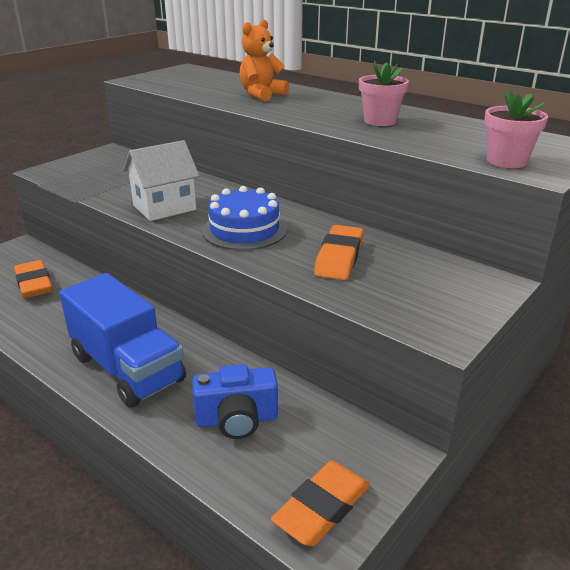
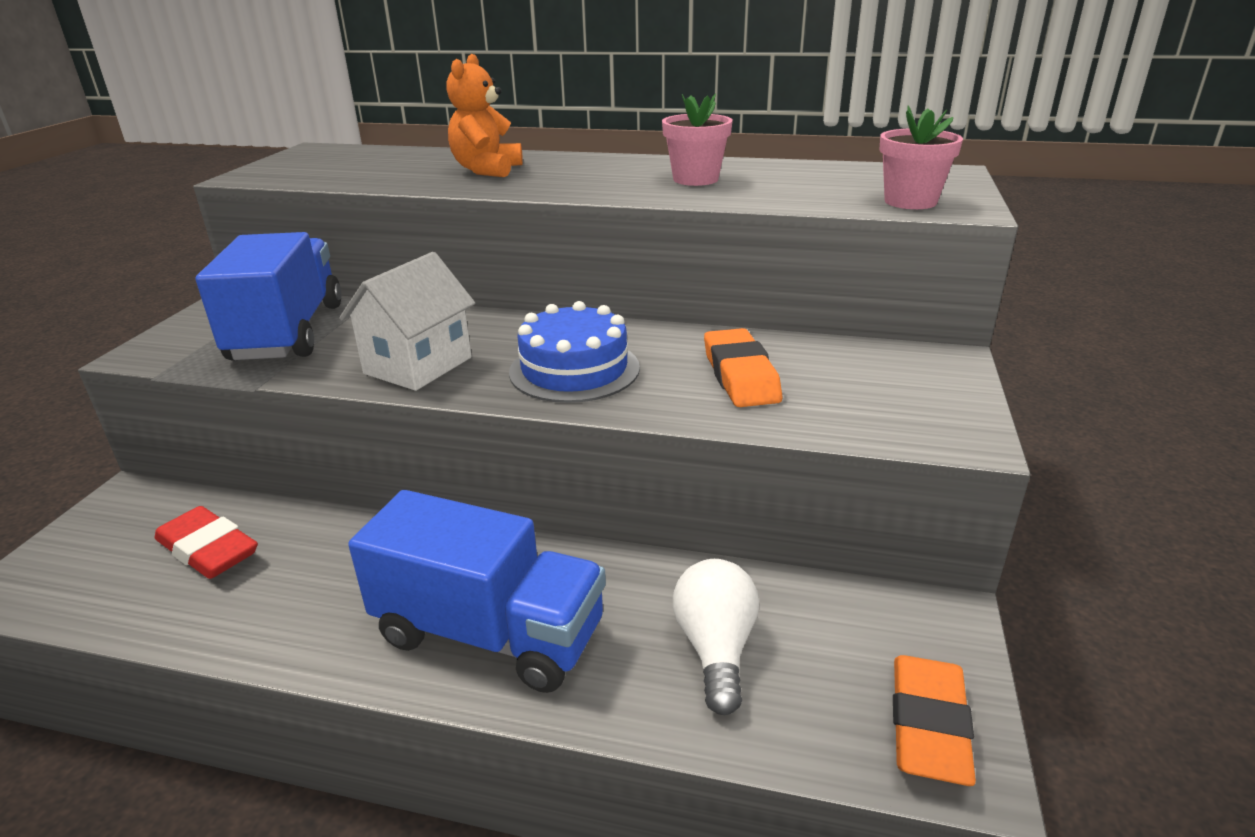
camera: 25 degrees left, 0 degrees up
orange eraser [14,260,53,298] -> red eraser [154,506,258,579]
blue camera [192,364,278,439] -> white light bulb [673,559,759,715]
none -> blue truck [196,232,342,361]

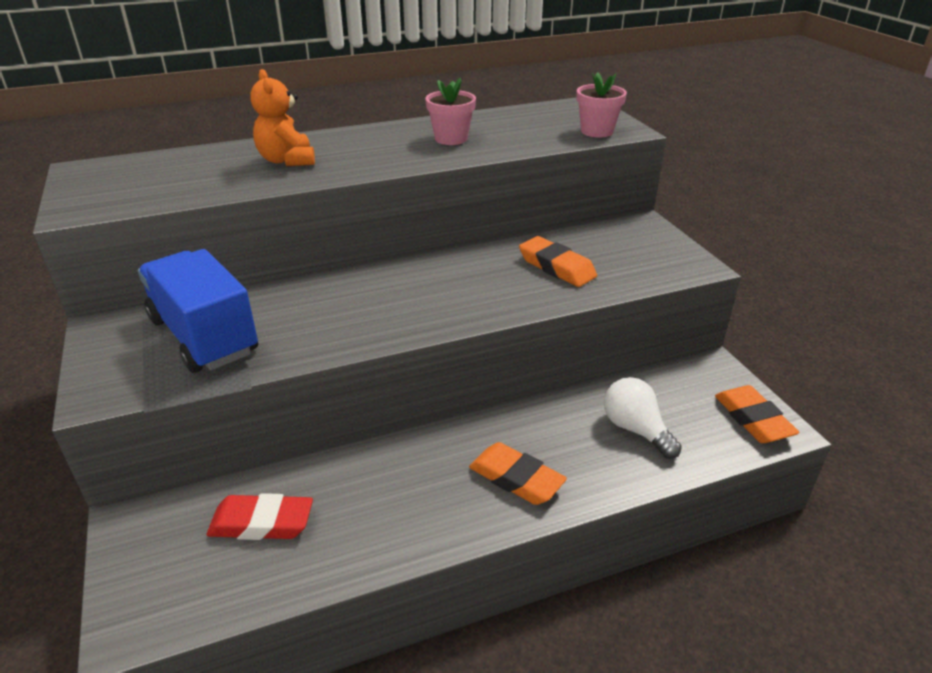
camera: 35 degrees left, 5 degrees up
white house [339,252,475,391] -> none
blue truck [348,490,606,693] -> orange eraser [469,442,567,505]
blue cake [509,301,640,403] -> none

